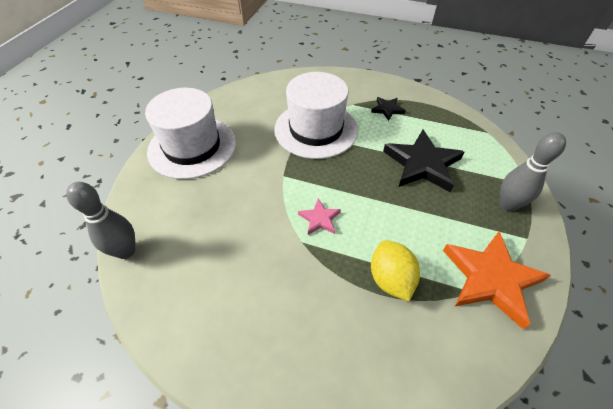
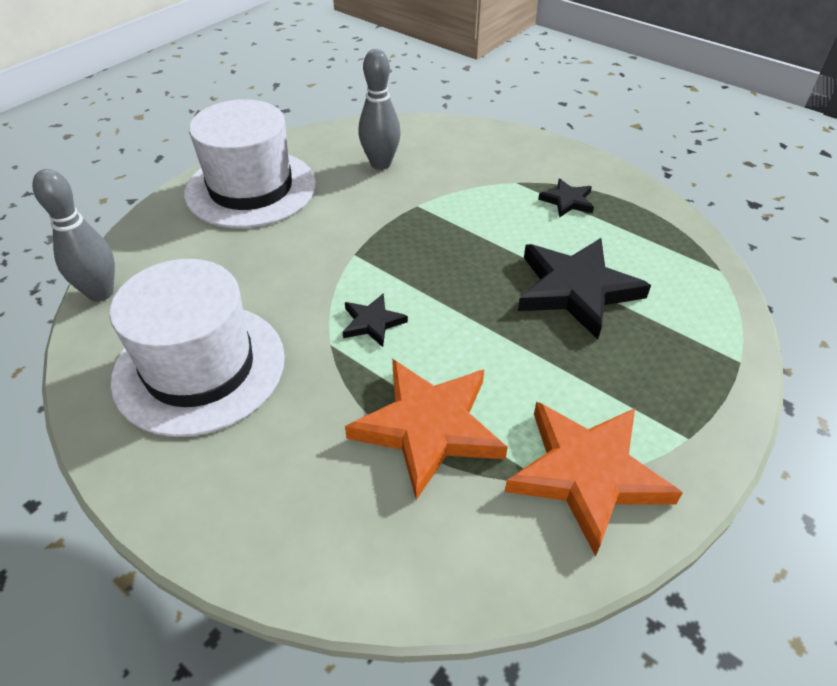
camera: 20 degrees right, 5 degrees down
white hat [274,72,358,159] -> white hat moved to [109,259,285,437]
pink star [298,198,341,235] -> black star [343,293,408,347]
yellow lemon [371,240,420,301] -> orange star [345,359,508,500]
grey bowling pin [500,132,566,212] -> grey bowling pin moved to [359,49,401,170]

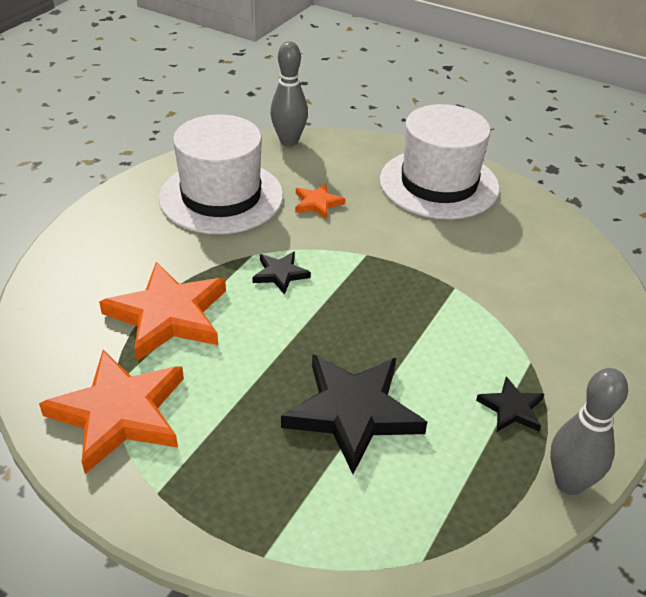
camera: 80 degrees right, 5 degrees down
grey bowling pin [359,49,401,170] -> grey bowling pin moved to [550,368,628,495]
none -> orange star [295,183,345,219]

